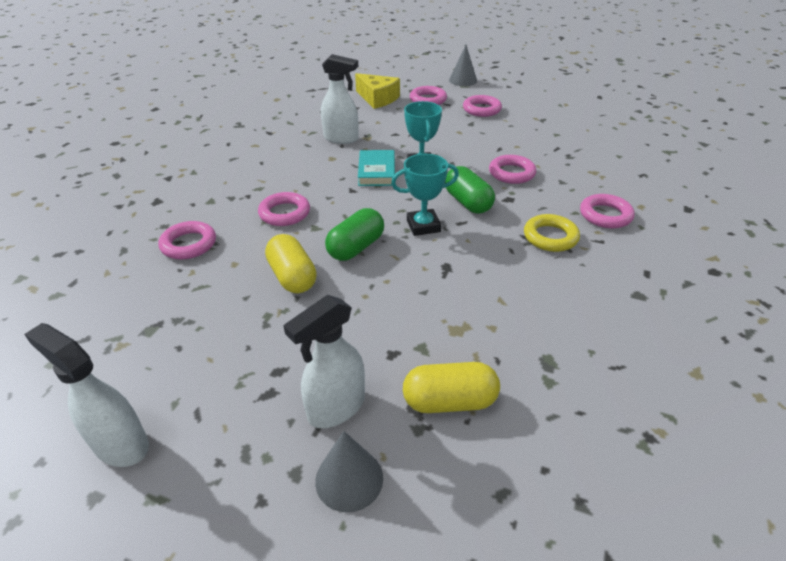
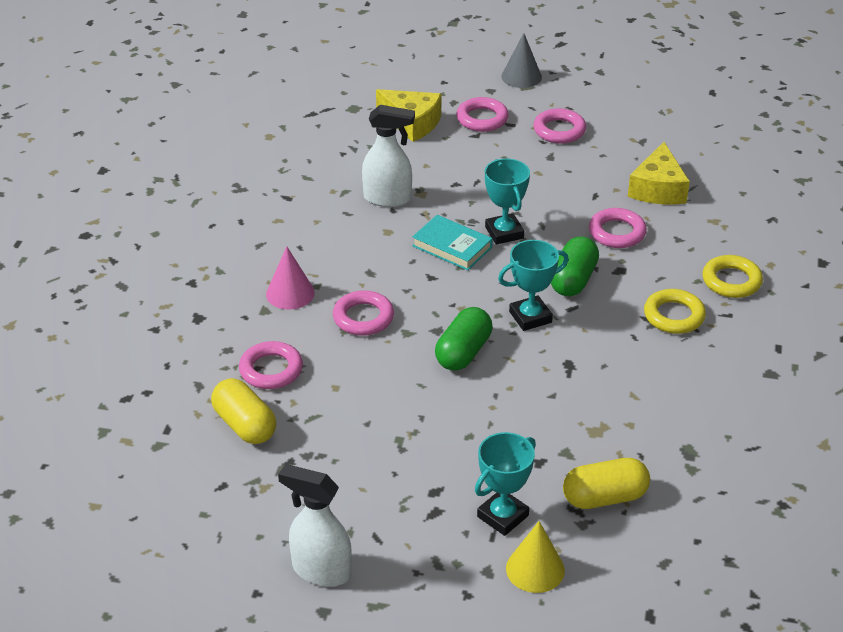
camera: 10 degrees left, 0 degrees up
yellow capsule [265,234,317,293] -> yellow capsule moved to [211,378,276,444]
white spray bottle [283,295,365,428] -> turquoise trophy [475,432,536,536]
grey cone [315,431,383,513] -> yellow cone [506,521,565,593]
turquoise book [358,150,395,186] -> turquoise book turned 45 degrees counterclockwise [412,215,493,271]
green capsule [445,166,495,214] -> green capsule turned 60 degrees clockwise [551,236,599,297]
pink ring [580,194,635,229] -> yellow ring [703,255,763,298]
none -> pink cone [266,246,315,309]
none -> yellow cheese [628,142,690,204]

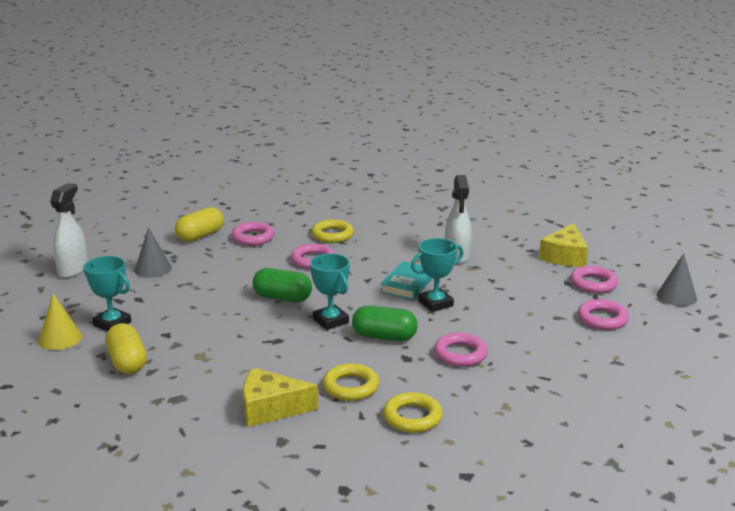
camera: 80 degrees right, 15 degrees down
pink cone [266,246,315,309] -> yellow ring [311,219,354,243]
yellow cheese [628,142,690,204] -> yellow cheese moved to [243,368,318,427]
none -> grey cone [134,227,172,278]

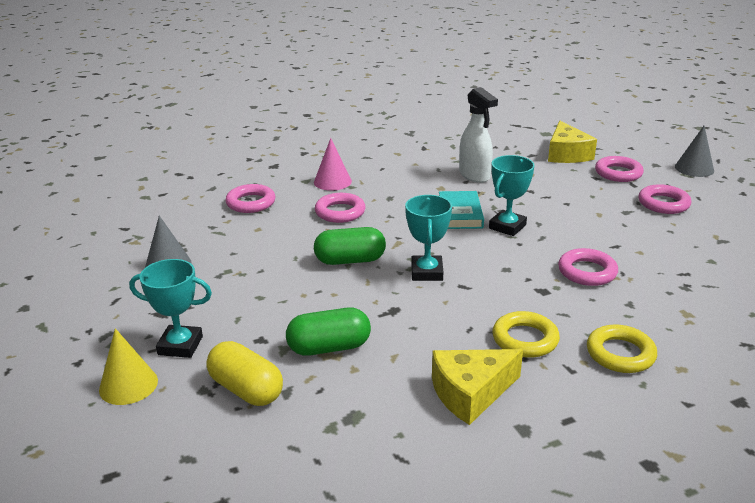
camera: 25 degrees left, 5 degrees up
white spray bottle [50,183,88,278] -> none
yellow capsule [175,207,224,242] -> none
turquoise trophy [310,254,350,330] -> turquoise trophy turned 60 degrees clockwise [405,195,452,281]
yellow ring [311,219,354,243] -> pink cone [314,138,352,191]
green capsule [352,306,418,341] -> green capsule moved to [286,307,371,356]

